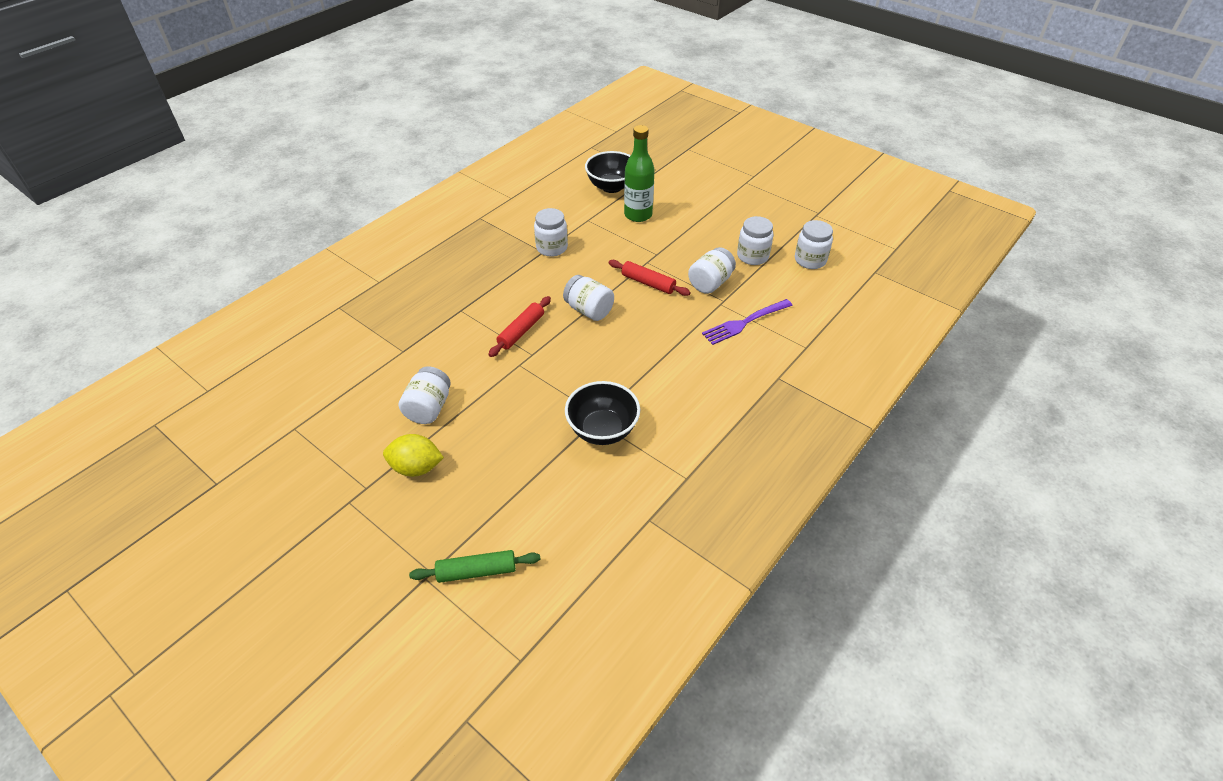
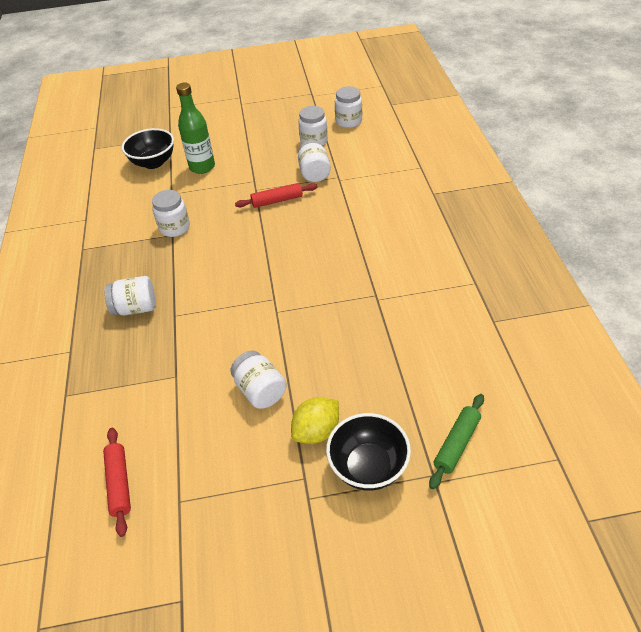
camera: 45 degrees left, 0 degrees up
red rolling pin [488,296,551,357] -> red rolling pin moved to [103,428,131,537]
white jar [563,275,614,321] -> white jar moved to [104,276,156,315]
black bowl [565,381,640,445] -> black bowl moved to [326,413,411,491]
purple fork [702,299,793,345] -> none

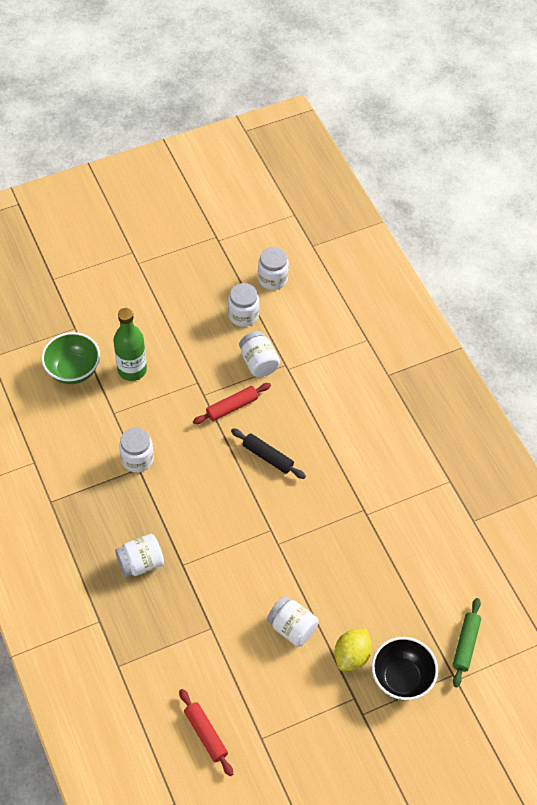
camera: 20 degrees left, 10 degrees up
black bowl [122,128,174,169] -> green bowl [41,332,100,384]
none -> black rolling pin [231,428,306,479]

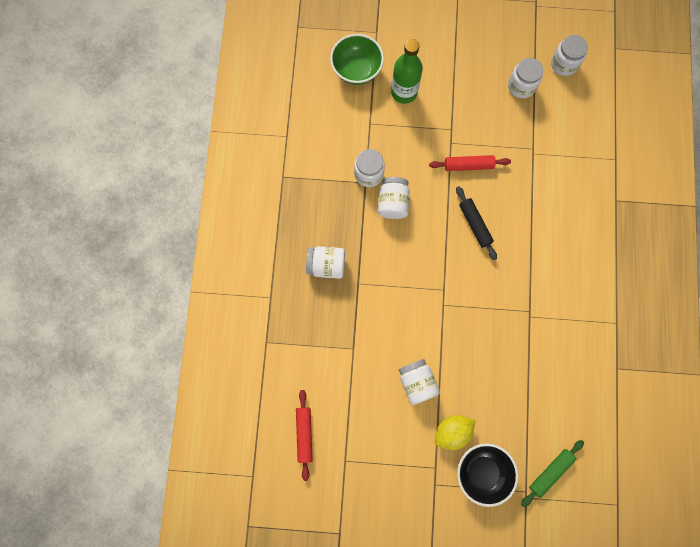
camera: 30 degrees right, 20 degrees up
white jar [239,331,280,377] -> white jar moved to [378,177,410,219]

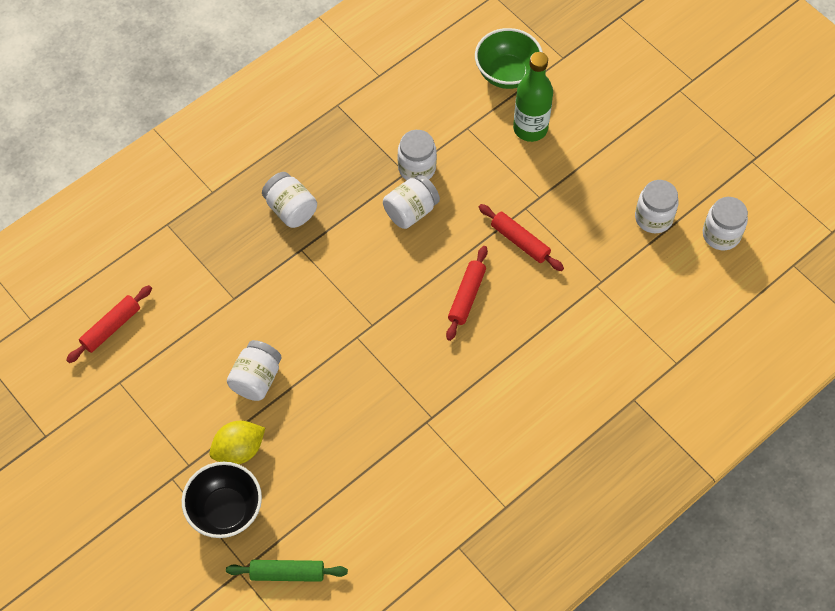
camera: 45 degrees right, 15 degrees down
yellow lemon [435,415,475,450] -> yellow lemon turned 45 degrees counterclockwise [209,421,265,464]
black rolling pin [456,186,497,260] -> red rolling pin [446,246,488,341]

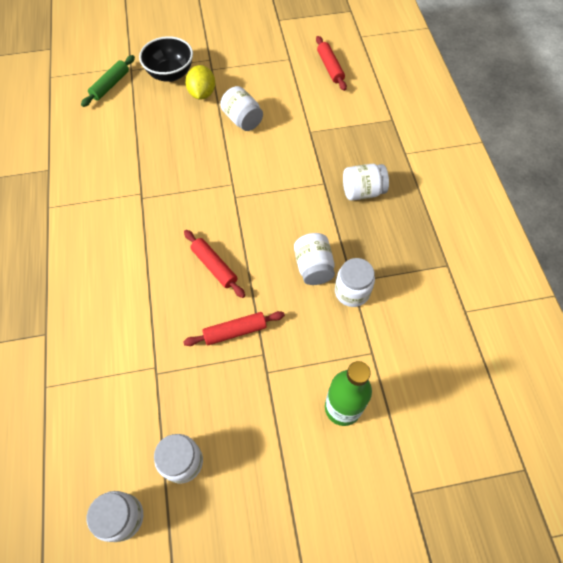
camera: 120 degrees right, 0 degrees up
green bowl [475,28,543,89] -> none

